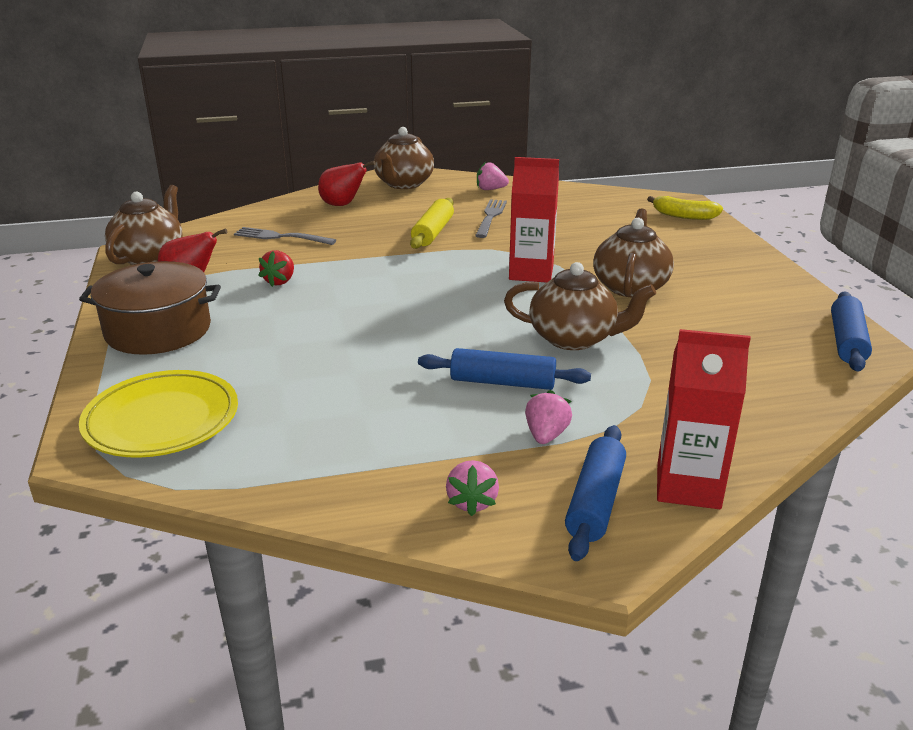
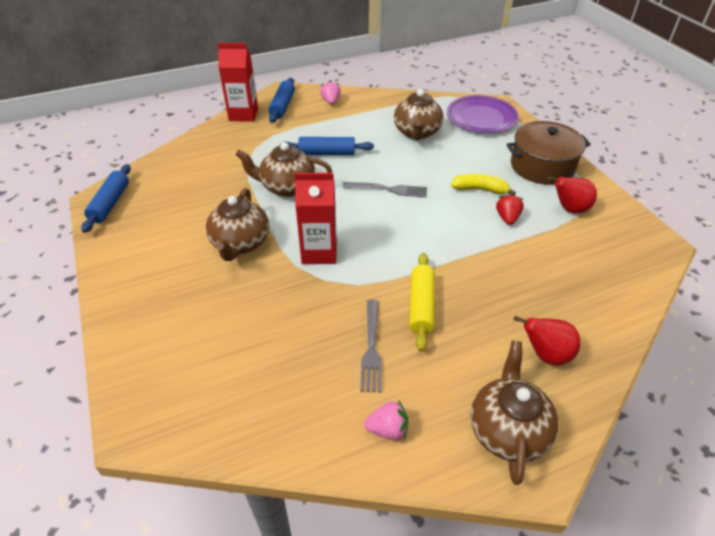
camera: 170 degrees right, 15 degrees up
yellow plate [79,370,238,458] -> purple plate [447,95,519,133]
brown teapot [105,185,183,265] -> brown teapot moved to [394,89,444,140]
grey fork [234,227,336,245] -> grey fork moved to [343,182,427,197]
pink strawberry [525,390,572,444] -> none
yellow banana [647,196,723,220] -> yellow banana moved to [451,174,516,196]

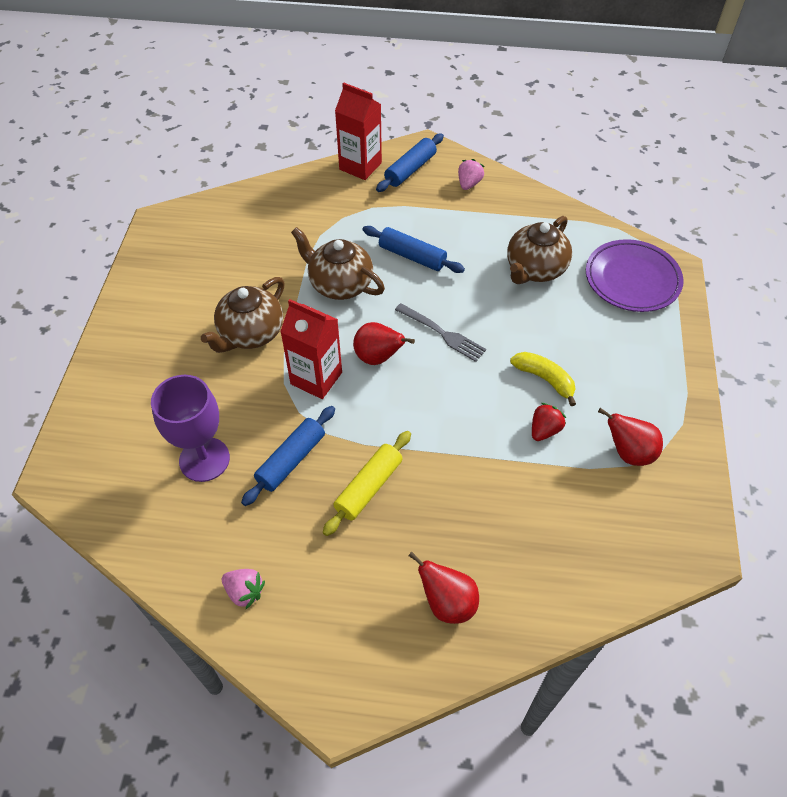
camera: 30 degrees right, 10 degrees up
blue rolling pin [81,164,131,233] -> blue rolling pin moved to [241,406,335,506]
grey fork [361,299,382,392] -> none
brown teapot [470,341,558,485] -> none
brown pot [506,121,591,185] -> none
none -> purple goblet [151,375,230,482]
none -> red pear [353,322,415,365]

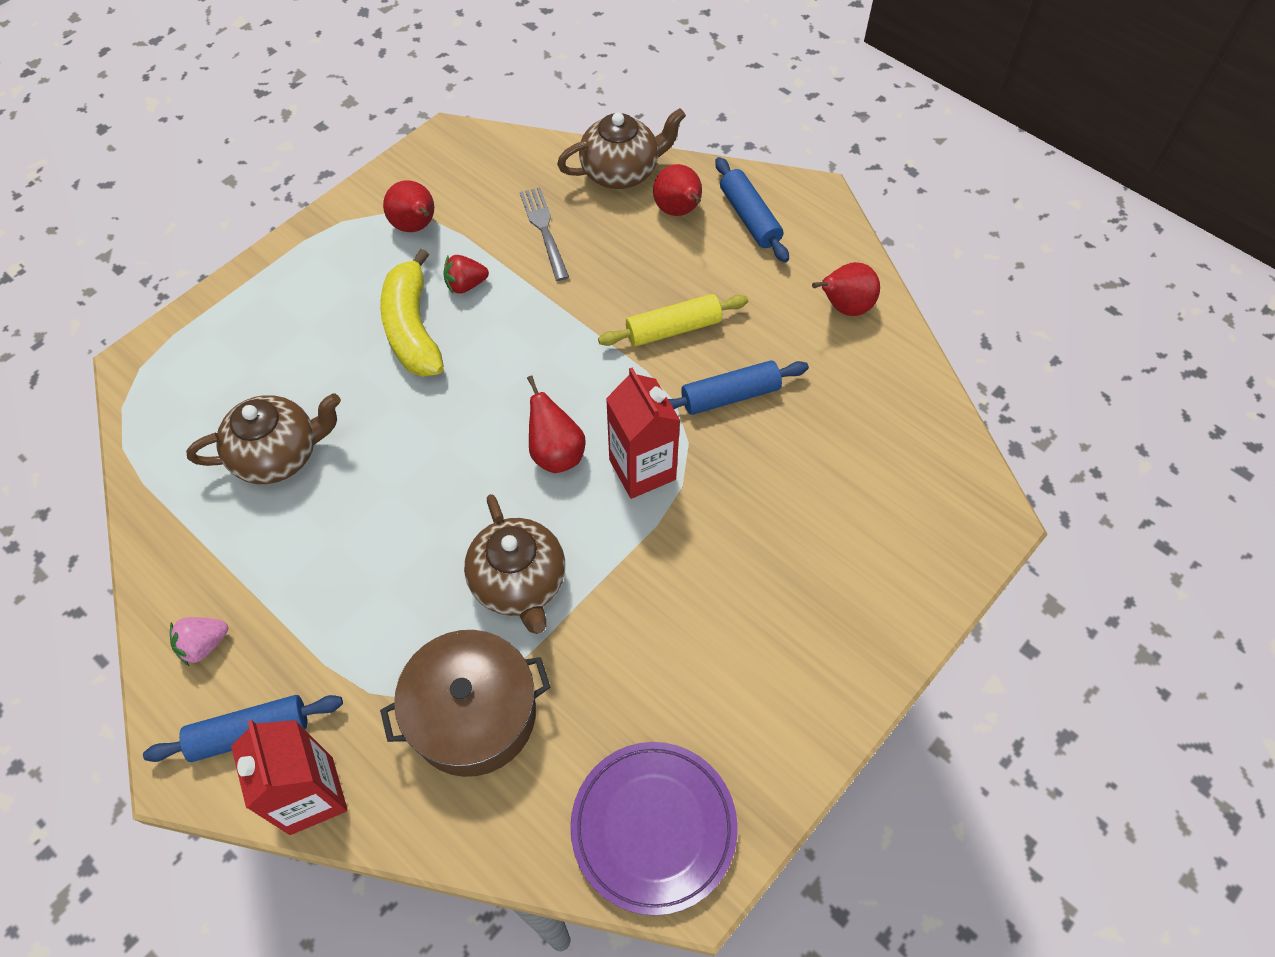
camera: 145 degrees left, 5 degrees up
purple goblet [151,375,230,482] -> none
brown teapot [201,277,285,353] -> brown teapot moved to [557,108,686,189]
pink strawberry [222,569,265,609] -> red pear [812,262,880,316]
blue rolling pin [363,226,465,273] -> blue rolling pin moved to [715,157,789,262]
grey fork [395,303,486,362] -> grey fork moved to [520,187,569,281]
yellow banana [510,352,576,406] -> yellow banana [380,249,444,377], size x1.57
purple plate [586,239,684,312] -> purple plate moved to [570,742,738,916]
none -> brown pot [380,630,551,777]

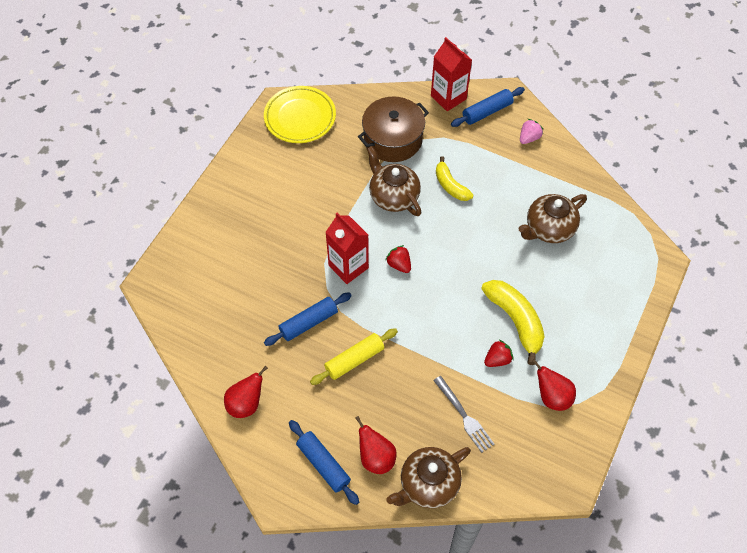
camera: 165 degrees right, 0 degrees up
red pear [527,376,586,473] -> red strawberry [385,245,411,273]
purple plate [570,742,738,916] -> yellow plate [264,86,336,143]
none -> yellow banana [436,156,473,201]

